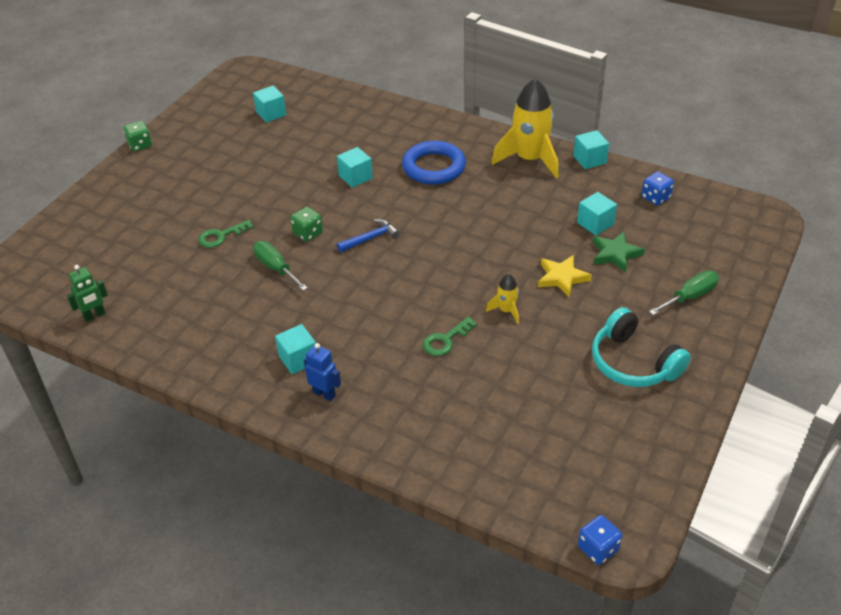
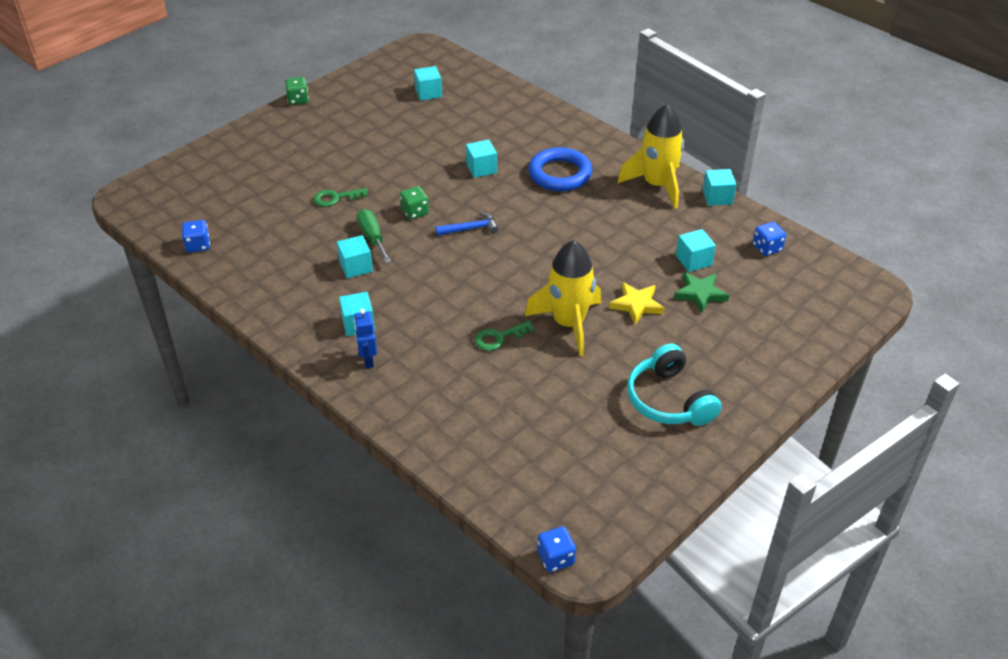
camera: 15 degrees right, 0 degrees up
green robot [67,265,108,322] -> blue dice [182,220,210,253]
blue robot [304,343,341,401] -> blue robot turned 150 degrees counterclockwise [354,309,377,368]
yellow rocket [486,274,519,324] -> yellow rocket [525,240,601,356], size x2.18
green screwdriver [649,270,719,315] -> none
none -> turquoise cube [337,235,373,278]

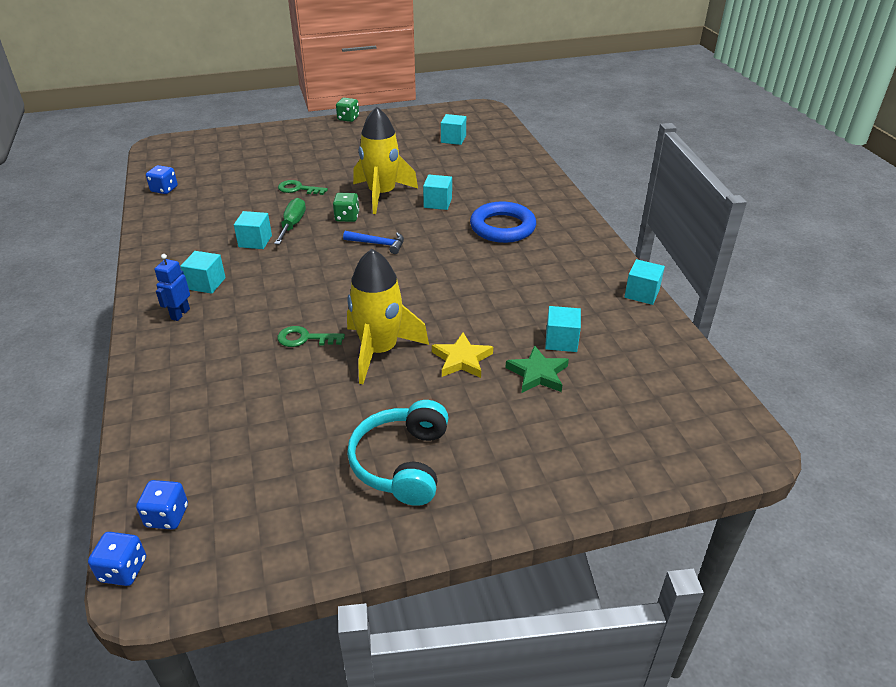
camera: 30 degrees right, 5 degrees down
yellow rocket [618,104,684,209] -> yellow rocket moved to [353,106,418,214]
blue dice [753,222,786,256] -> blue dice moved to [136,480,188,529]

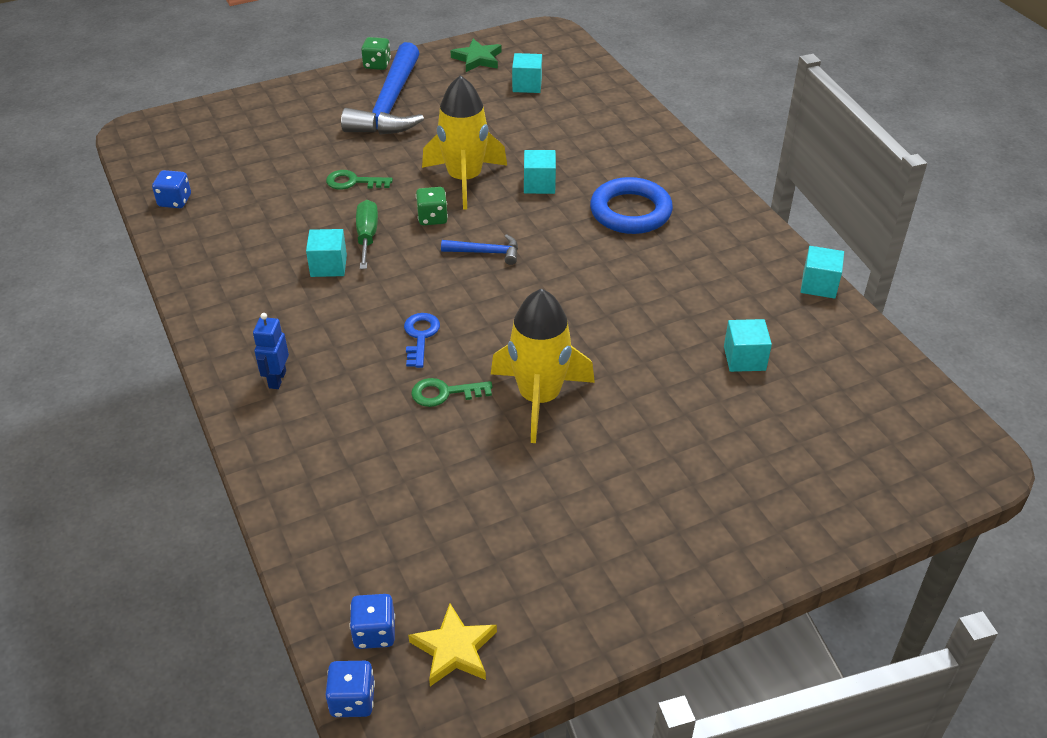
camera: 10 degrees left, 5 degrees up
turquoise cube [180,251,226,294] -> none
turquoise headphones [347,400,448,506] -> none
yellow star [432,332,493,378] -> yellow star moved to [408,604,497,686]
green star [505,345,569,393] -> green star moved to [451,39,502,72]
none -> blue hammer [341,42,424,135]
none -> blue key [404,313,440,368]

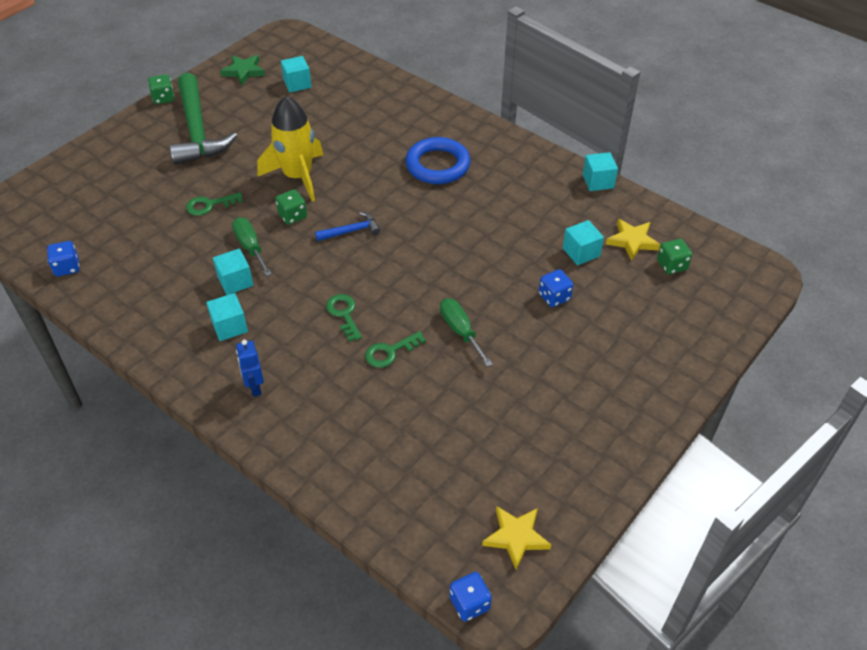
camera: 25 degrees left, 5 degrees up
blue hammer [341,42,424,135] -> green hammer [170,73,237,165]
blue dice [350,594,395,649] -> blue dice moved to [539,269,573,307]
blue key [404,313,440,368] -> green key [326,294,362,342]
yellow rocket [491,289,595,443] -> green screwdriver [440,298,493,367]
turquoise cube [524,150,556,194] -> turquoise cube moved to [206,293,248,341]
none -> yellow star [606,219,660,261]
none -> green dice [657,239,692,274]

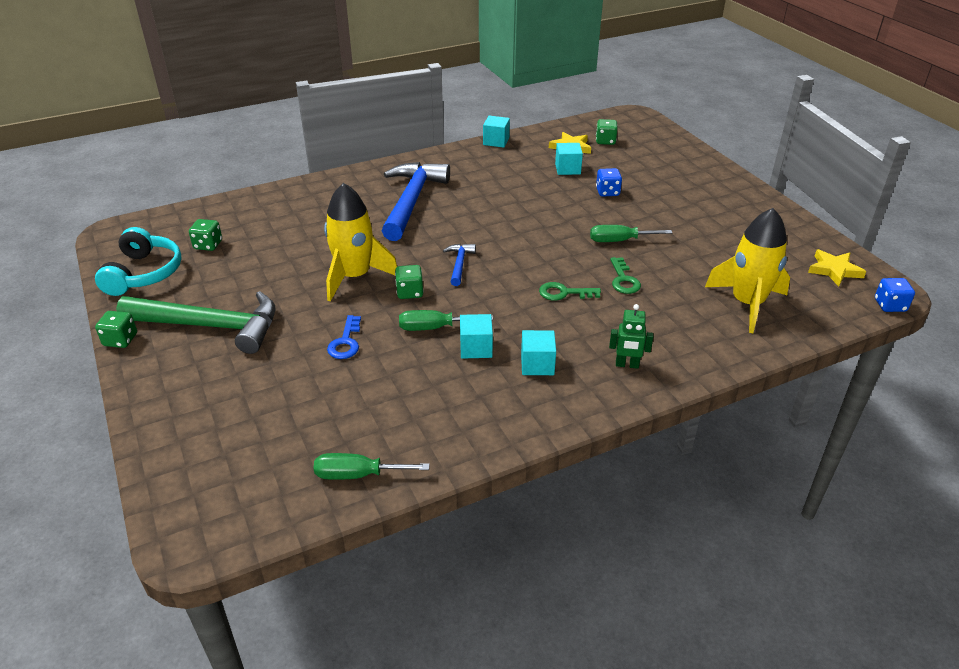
camera: 65 degrees left, 10 degrees down
blue dice [47,241,80,276] -> green screwdriver [314,453,430,480]
green key [186,192,243,216] -> blue key [327,315,361,359]
green star [220,55,265,86] -> turquoise headphones [95,227,182,296]
blue robot [236,340,264,397] -> green robot [609,304,654,369]
turquoise cube [281,56,312,92] -> green dice [189,219,222,251]
blue ring [405,137,470,184] -> blue hammer [382,162,450,241]
none -> yellow rocket [705,208,790,333]

